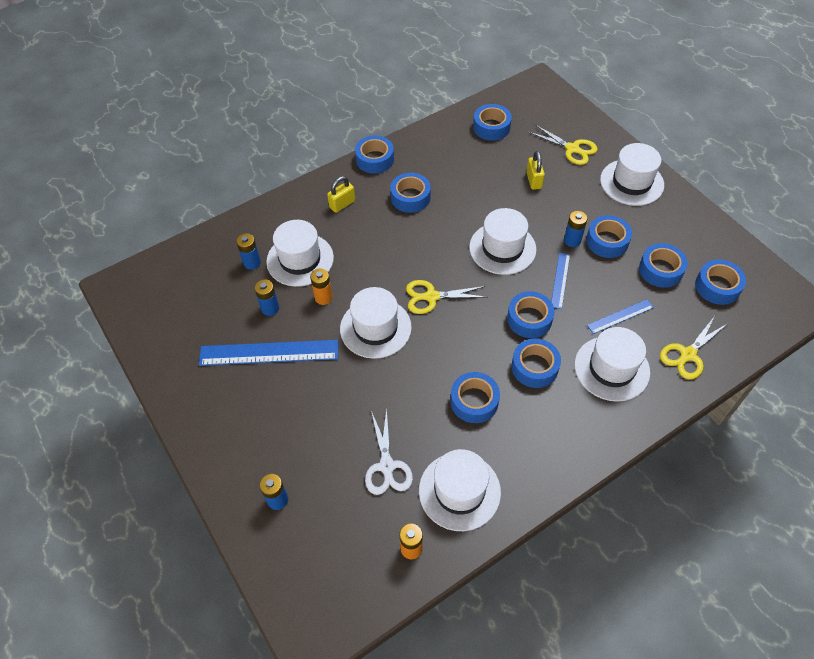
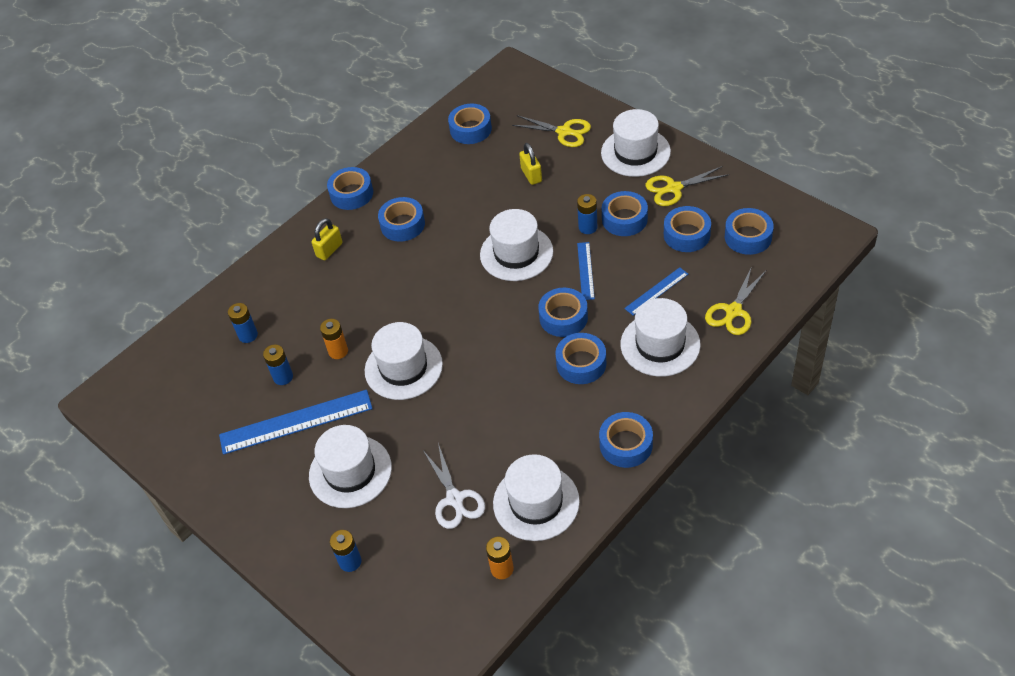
camera: 10 degrees left, 5 degrees down
white hat [266,220,334,287] -> white hat moved to [309,425,392,508]
yellow scissors [406,280,486,314] -> yellow scissors moved to [645,166,729,206]
blue tape [451,372,500,423] -> blue tape moved to [599,412,653,468]

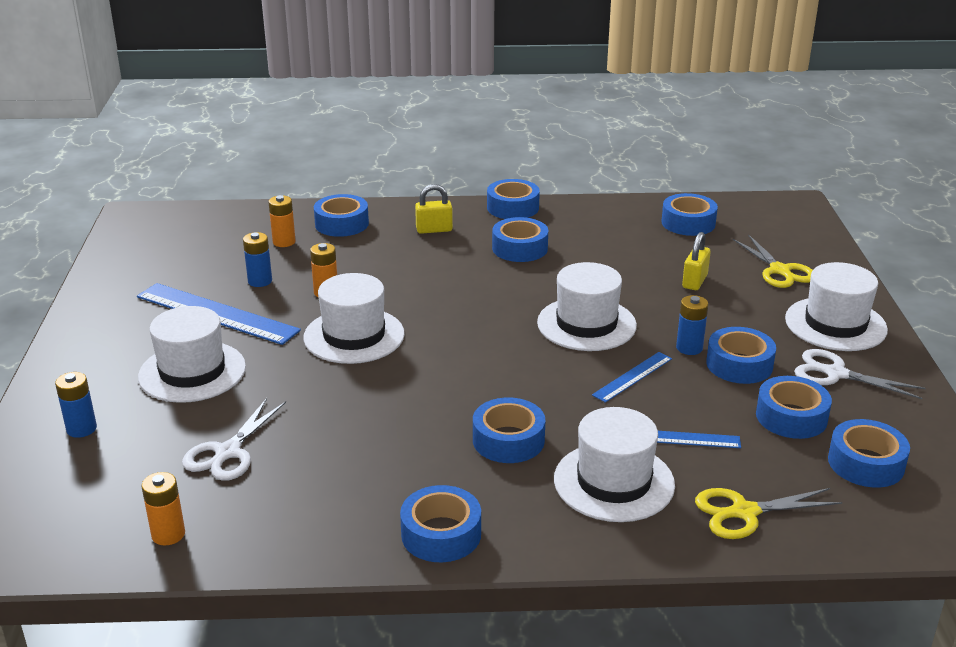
camera: 40 degrees right, 20 degrees down
blue battery [228,303,258,343] -> orange battery [268,195,296,247]
white hat [493,454,580,541] -> none
blue tape [538,288,588,337] -> blue tape moved to [314,194,369,237]
yellow scissors [645,166,729,206] -> white scissors [794,349,926,399]

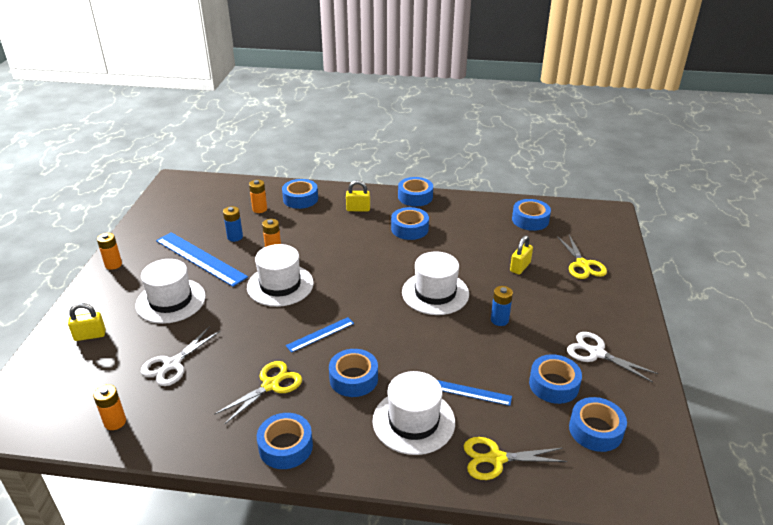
camera: 10 degrees right, 5 degrees up
blue battery [55,372,97,438] -> yellow padlock [68,303,106,341]
blue ruler [592,352,672,403] -> blue ruler moved to [286,317,354,353]
blue tape [706,327,776,384] -> none
white hat [785,262,888,351] -> none
none -> orange battery [97,233,122,270]
none -> yellow scissors [214,361,302,425]

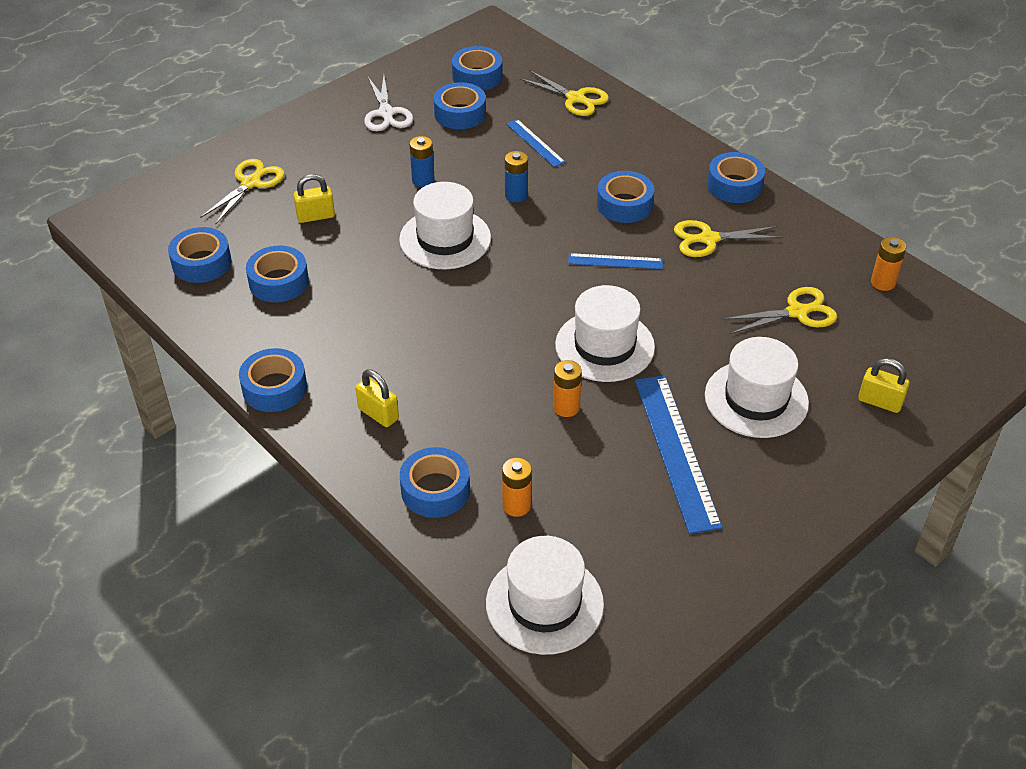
camera: 140 degrees left, 10 degrees up
orange battery [97,233,122,270] -> none
white scissors [141,326,220,386] -> yellow scissors [723,287,837,334]
blue battery [223,206,243,242] -> blue battery moved to [505,151,528,202]
white hat [373,371,455,455] -> white hat moved to [486,536,604,655]
blue tape [391,207,429,240] -> blue tape moved to [246,245,309,302]

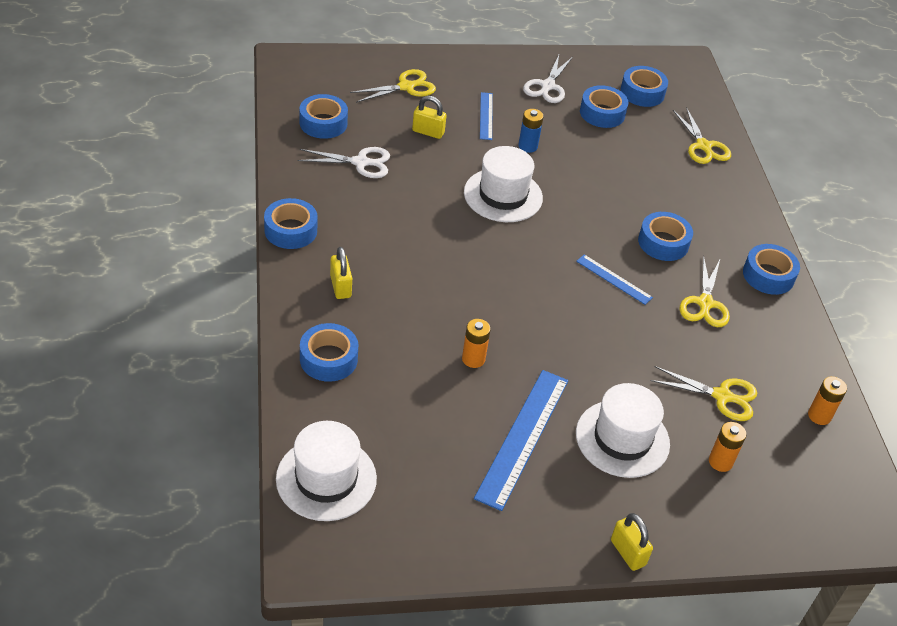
camera: 30 degrees right, 0 degrees up
blue tape [246,245,309,302] -> white scissors [298,147,390,178]
orange battery [502,457,532,517] -> orange battery moved to [709,422,746,472]
blue battery [505,151,528,202] -> none
blue ruler [506,119,565,167] -> blue ruler moved to [480,92,493,140]
white hat [555,285,655,382] -> none
yellow scissors [674,220,783,257] -> yellow scissors turned 105 degrees counterclockwise [680,256,730,327]
yellow padlock [858,358,910,413] -> yellow padlock moved to [611,513,653,571]

